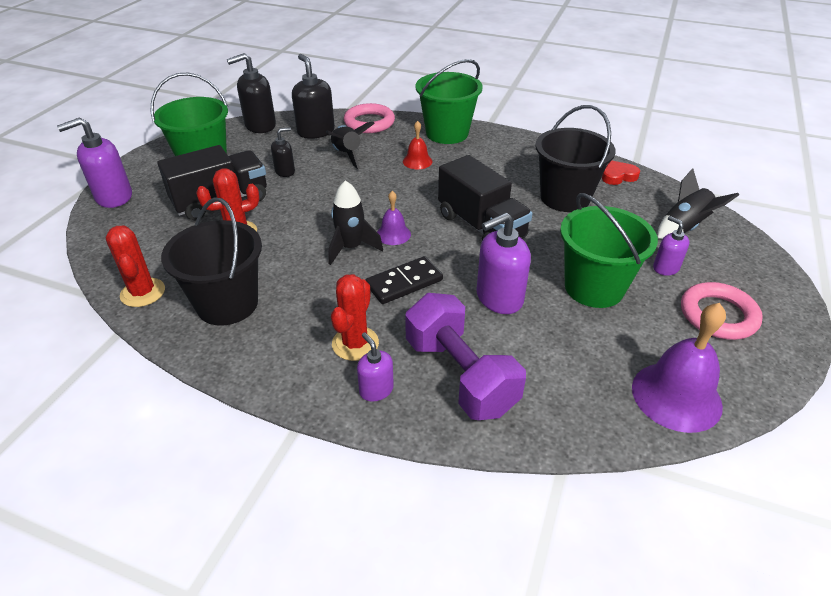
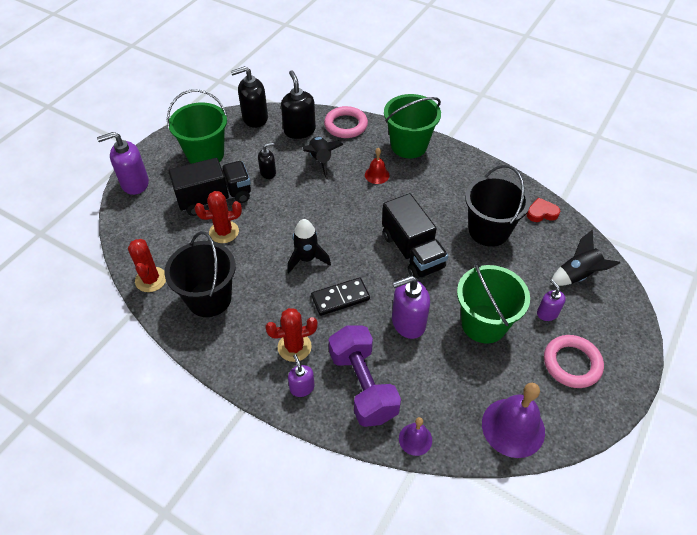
camera: 10 degrees right, 10 degrees up
red cactus [331,274,379,361] -> red cactus turned 45 degrees clockwise [265,308,318,362]
purple bell [377,191,411,245] -> purple bell moved to [399,417,432,456]

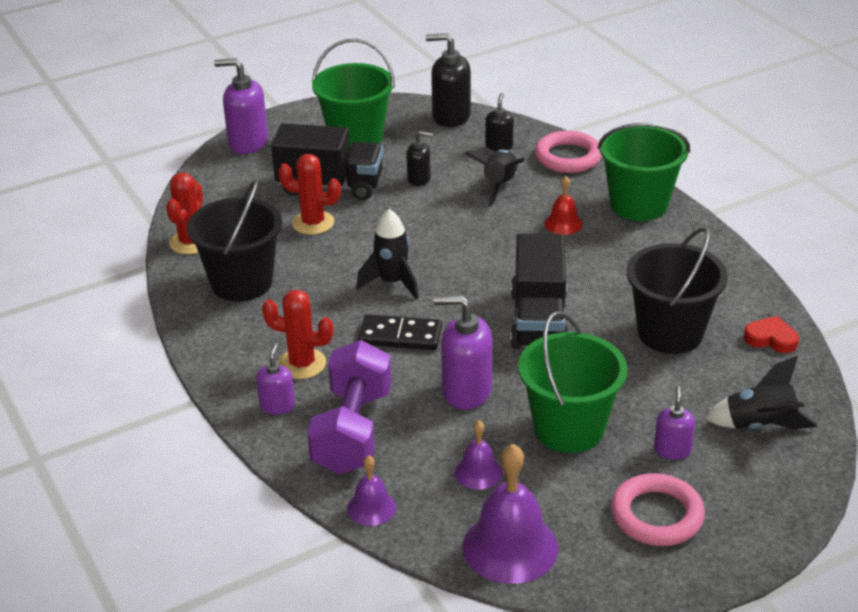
camera: 30 degrees right, 15 degrees down
black soap dispenser [281,70,316,139] -> black soap dispenser [485,93,514,151], size x0.57
none -> purple bell [455,420,502,490]

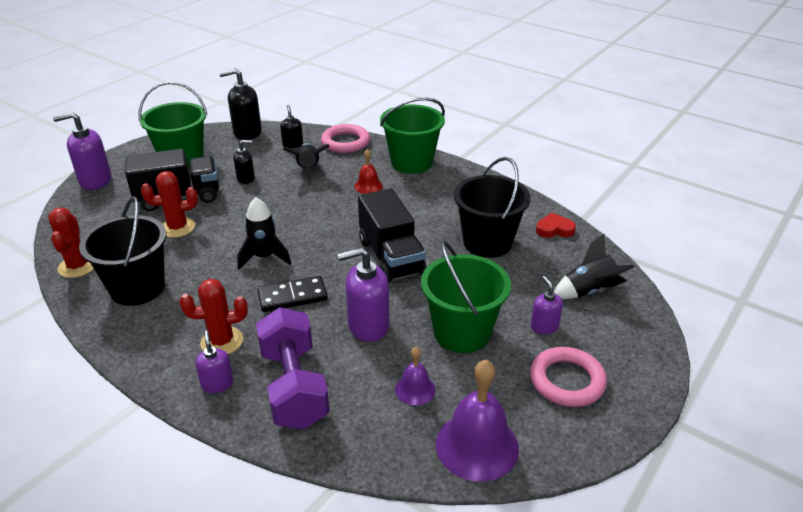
camera: 25 degrees left, 0 degrees up
purple bell [347,455,396,526] -> none

